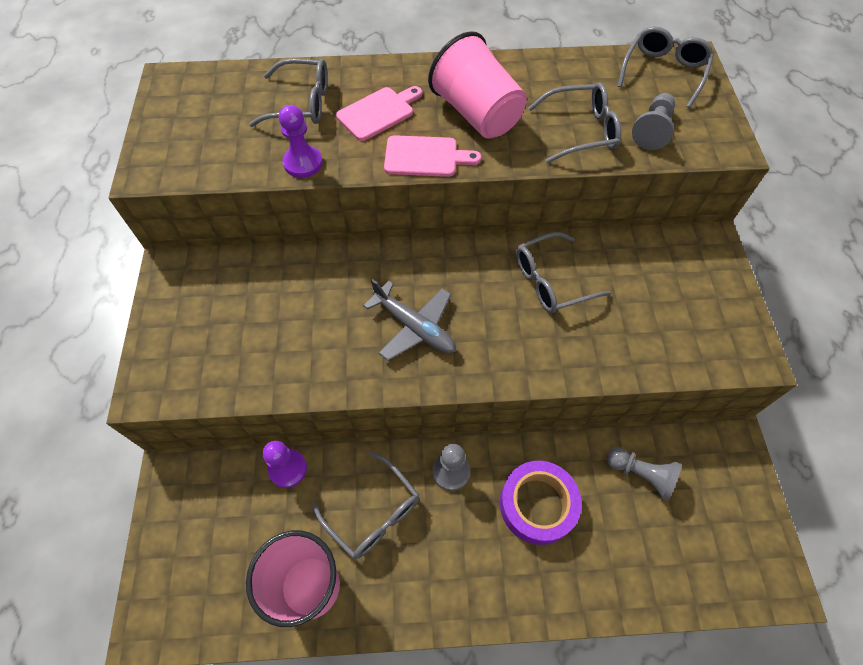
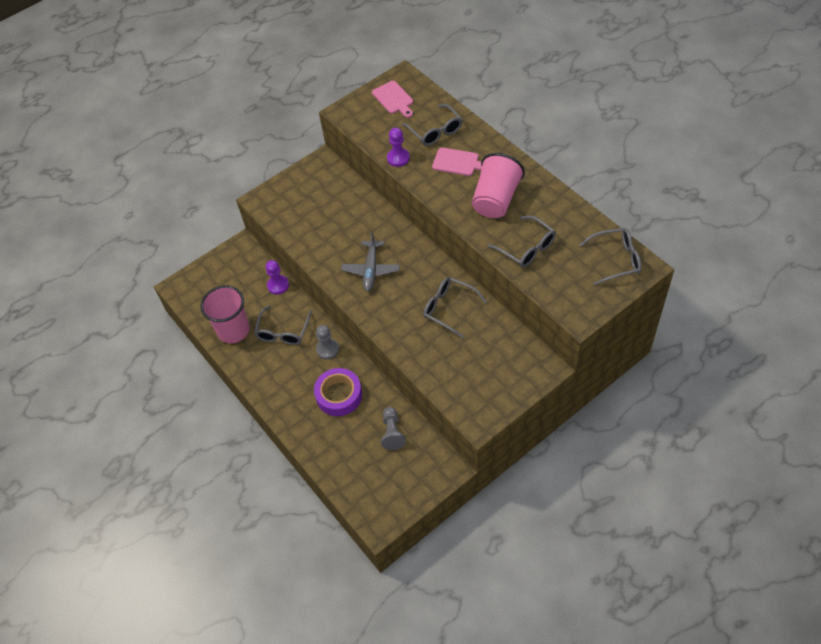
camera: 60 degrees right, 5 degrees down
pink cutting board [384,135,481,177] -> pink cutting board moved to [372,81,413,118]
grey pawn [632,93,675,150] -> none

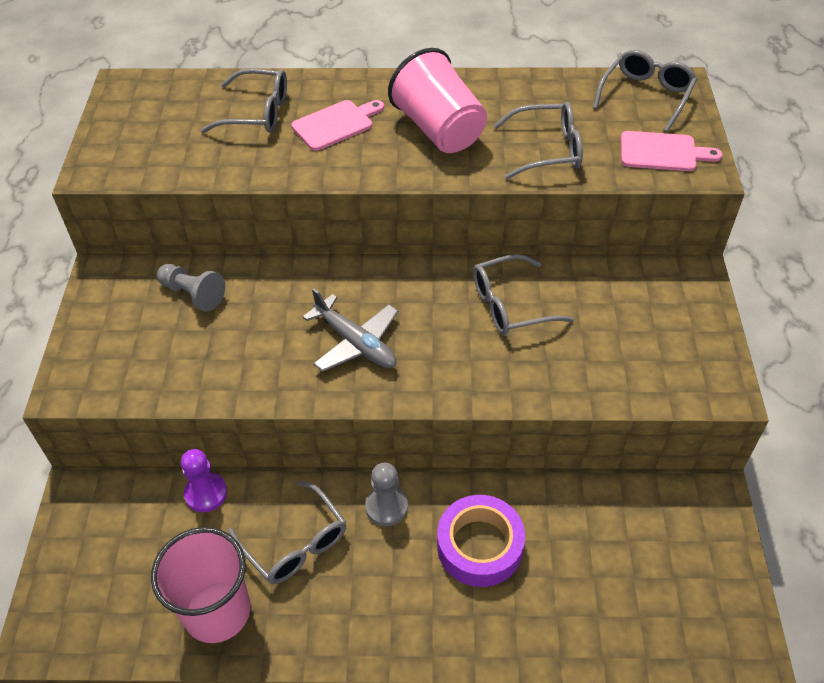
camera: 55 degrees left, 5 degrees down
pink cutting board [372,81,413,118] -> pink cutting board moved to [621,131,722,171]
grey pawn [381,407,406,450] -> grey pawn moved to [157,264,225,312]
purple pawn [387,128,410,167] -> none

